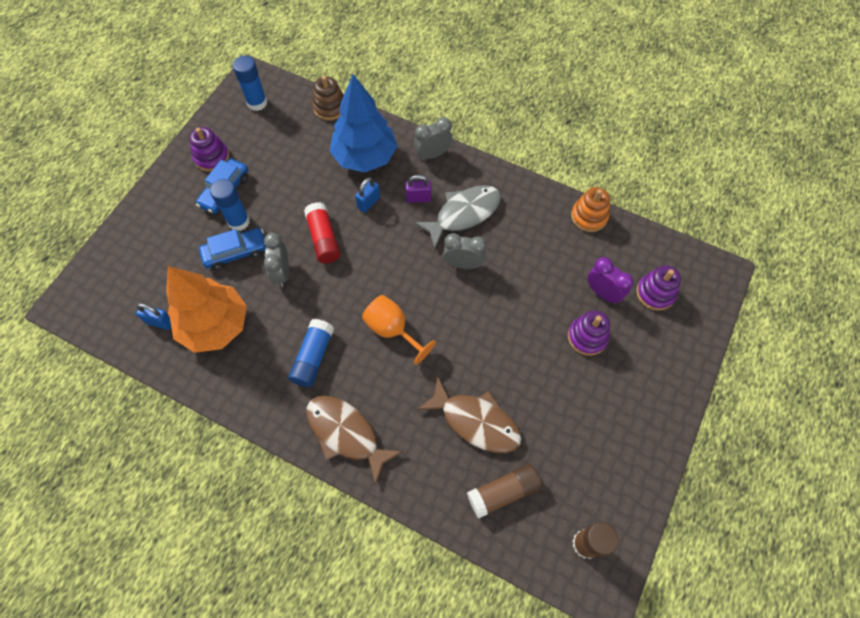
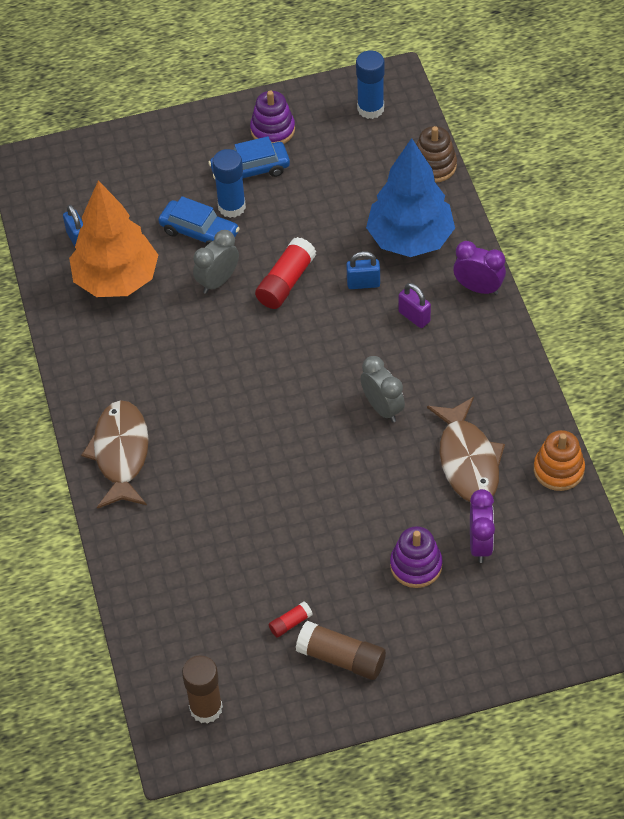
camera: 50 degrees right, 10 degrees down
blue glue stick [288,319,334,387] -> none
orange goblet [362,295,436,365] -> none
grey clock [414,117,453,160] -> purple clock [453,241,506,295]
grey fish [414,185,501,249] -> none
brown fish [417,376,521,453] -> brown fish moved to [427,397,505,502]
brown glue stick [467,464,542,519] -> brown glue stick moved to [296,621,386,680]
purple stacking toy [636,265,681,311] -> none
none -> red glue stick [269,602,313,637]

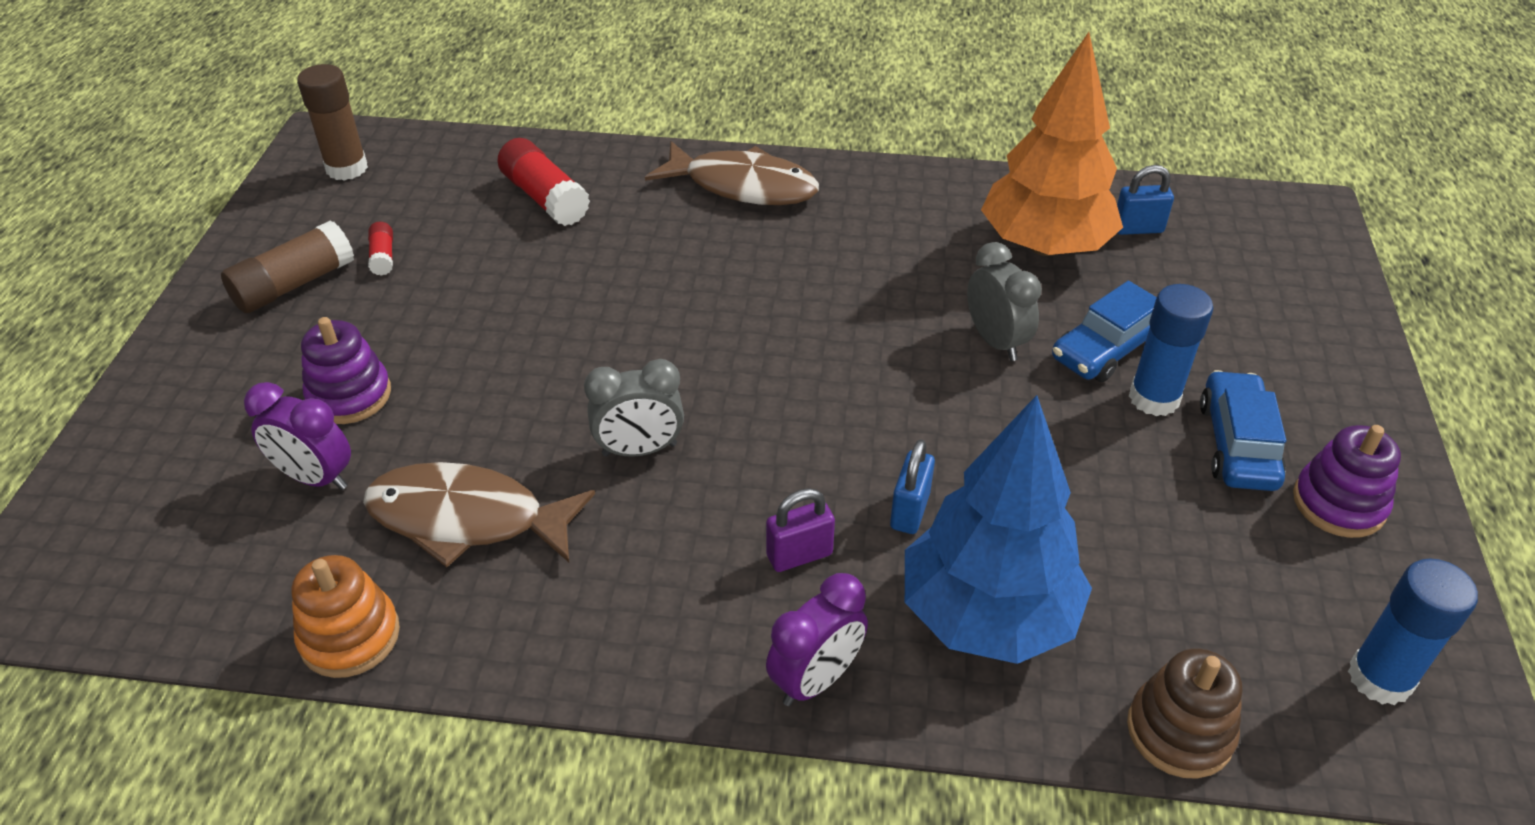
camera: 110 degrees right, 10 degrees down
red glue stick [255,237,316,309] -> red glue stick moved to [498,138,590,226]

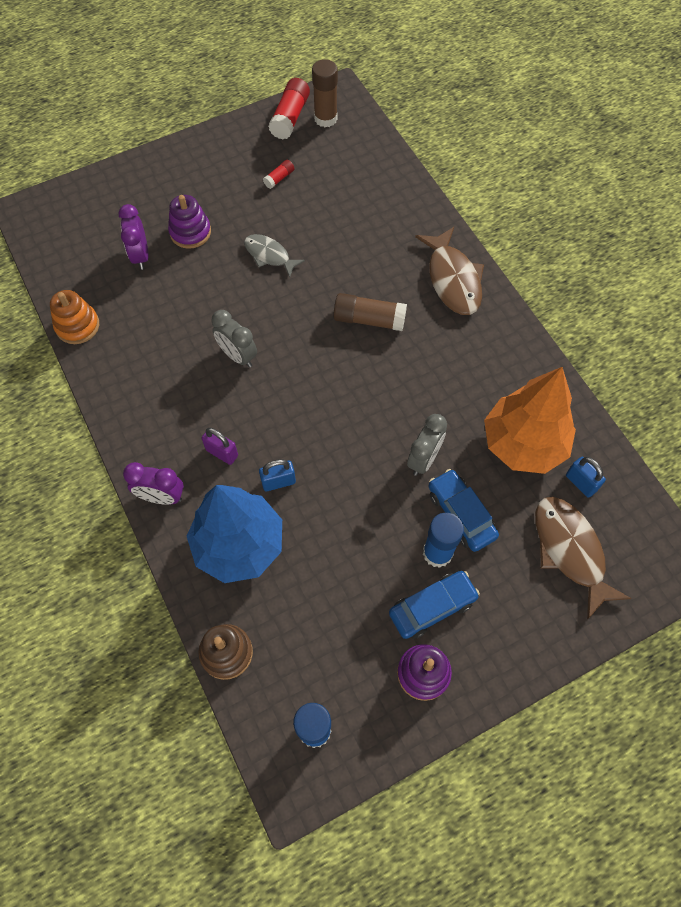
camera: 55 degrees right, 20 degrees up
brown glue stick [221,220,354,313] -> brown glue stick moved to [333,293,407,331]
brown fish [363,462,595,567] -> brown fish moved to [535,497,631,620]
red glue stick [498,138,590,226] -> red glue stick moved to [268,78,310,140]
blue car [1052,281,1157,382] -> blue car turned 45 degrees clockwise [428,469,499,552]
none -> grey fish [244,234,305,278]

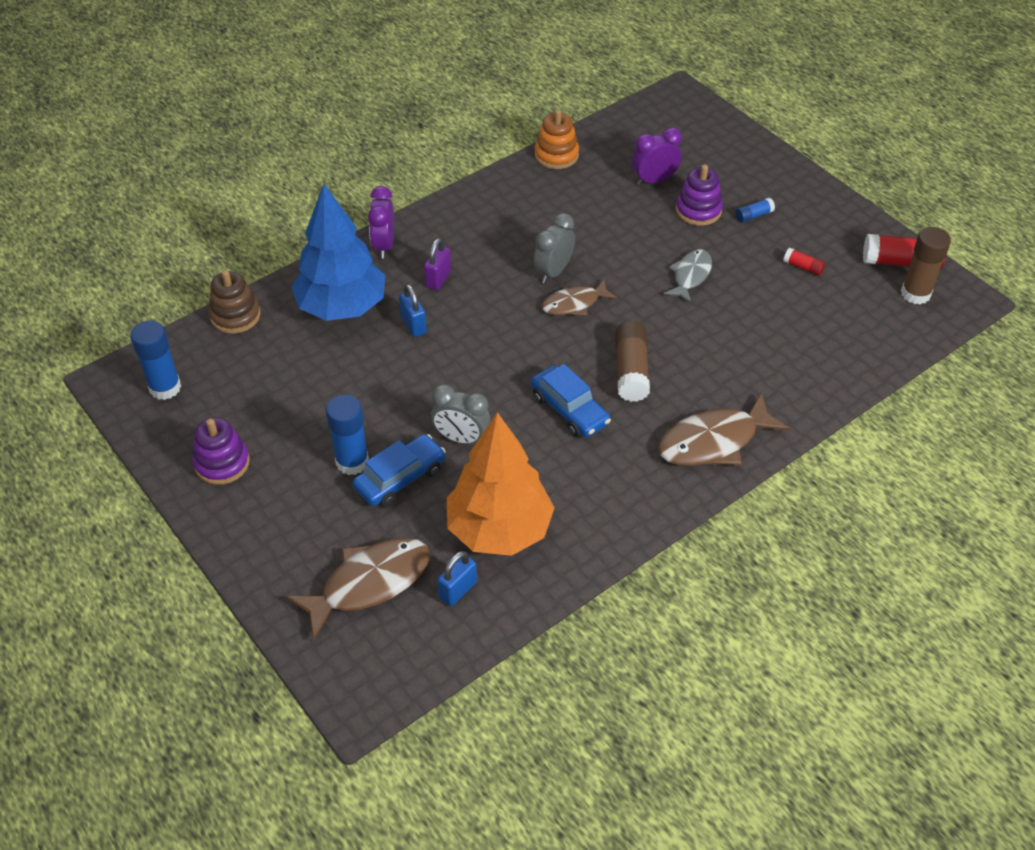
camera: 80 degrees right, 15 degrees down
blue car [389,571,480,639] -> blue car moved to [531,364,611,437]
none -> brown fish [542,279,618,316]
none -> blue glue stick [736,198,775,223]

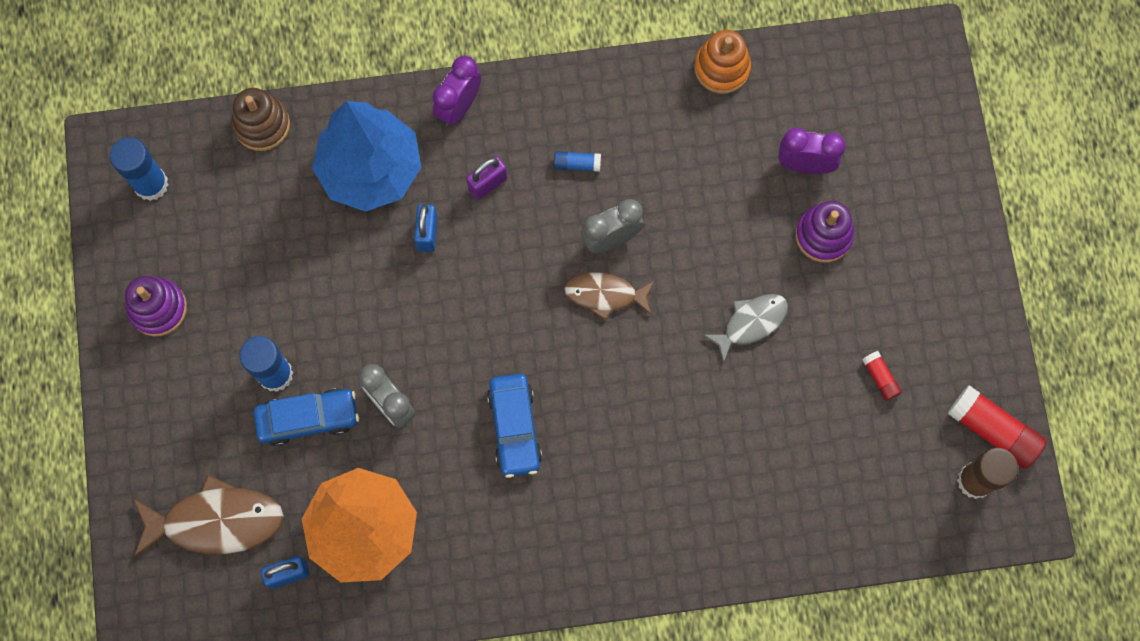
camera: 30 degrees right, 25 degrees up
brown glue stick [615,321,650,402] -> none
brown fish [658,393,790,466] -> none
blue glue stick [736,198,775,223] -> blue glue stick moved to [554,151,601,172]

